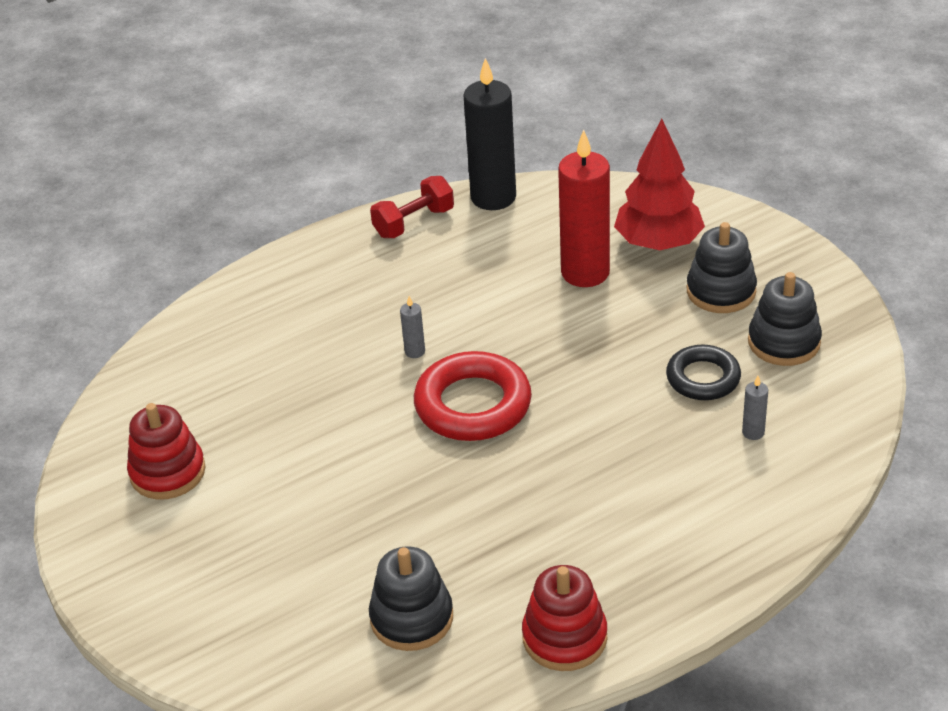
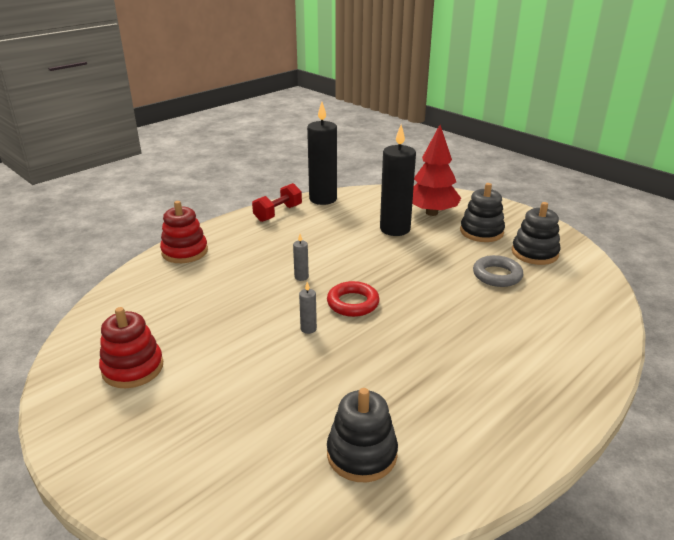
camera: 15 degrees left, 10 degrees down
red ring [414,351,532,441] -> red ring [327,281,380,317], size x0.63
red stacking toy [522,565,607,671] -> red stacking toy moved to [160,201,208,263]
red candle [558,129,610,287] -> black candle [380,125,416,236]
black ring [666,345,741,400] -> grey ring [473,255,523,287]
grey candle [742,376,768,440] -> grey candle moved to [299,282,317,334]

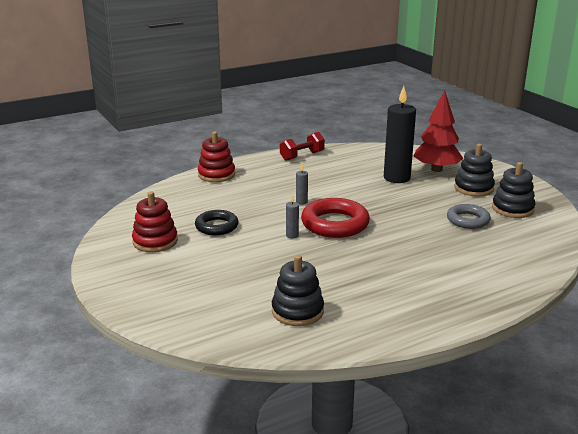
camera: 15 degrees right, 5 degrees down
black candle [307,102,337,205] -> none
red ring [327,281,380,317] -> red ring [301,198,370,238], size x1.58
none -> black ring [195,210,238,235]

